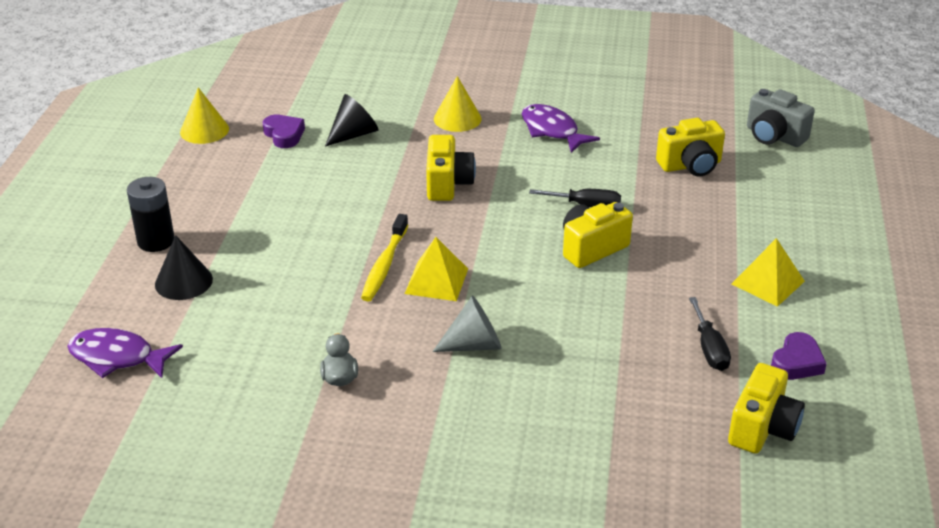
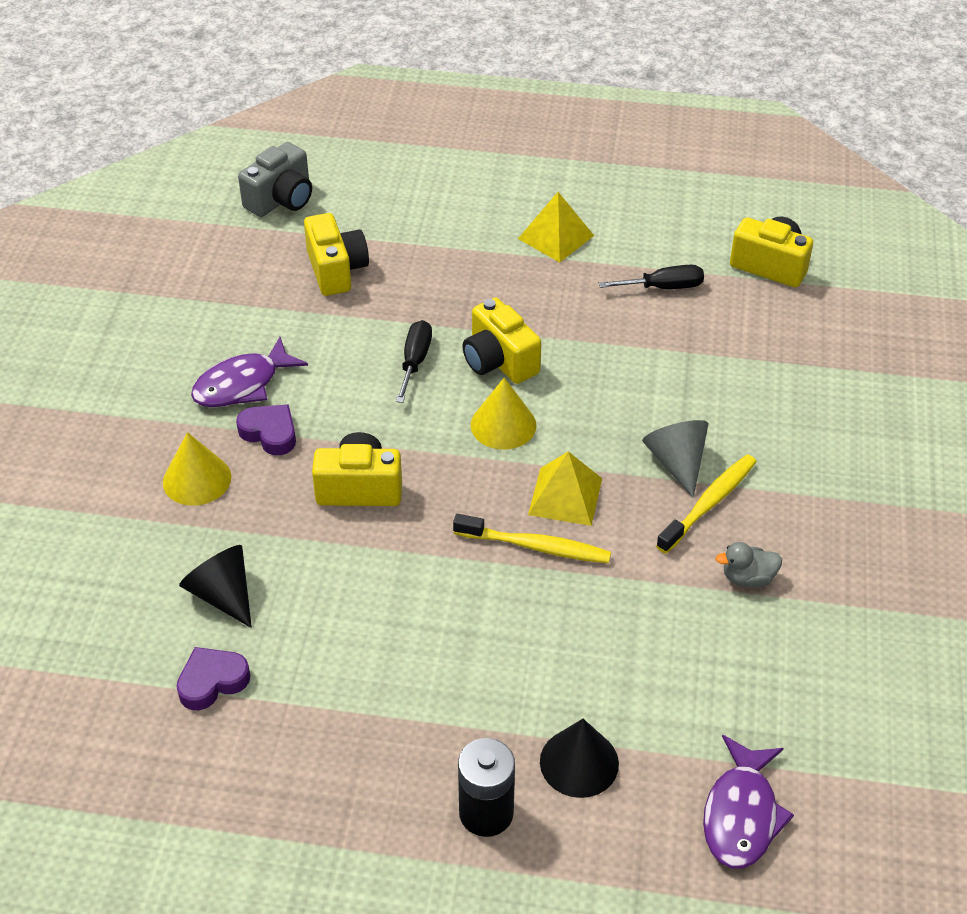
camera: 90 degrees left, 10 degrees up
yellow cone [180,87,229,144] -> yellow cone moved to [471,378,537,450]
purple heart [771,332,827,380] -> purple heart moved to [236,404,296,455]
none -> yellow toothbrush [656,454,757,554]

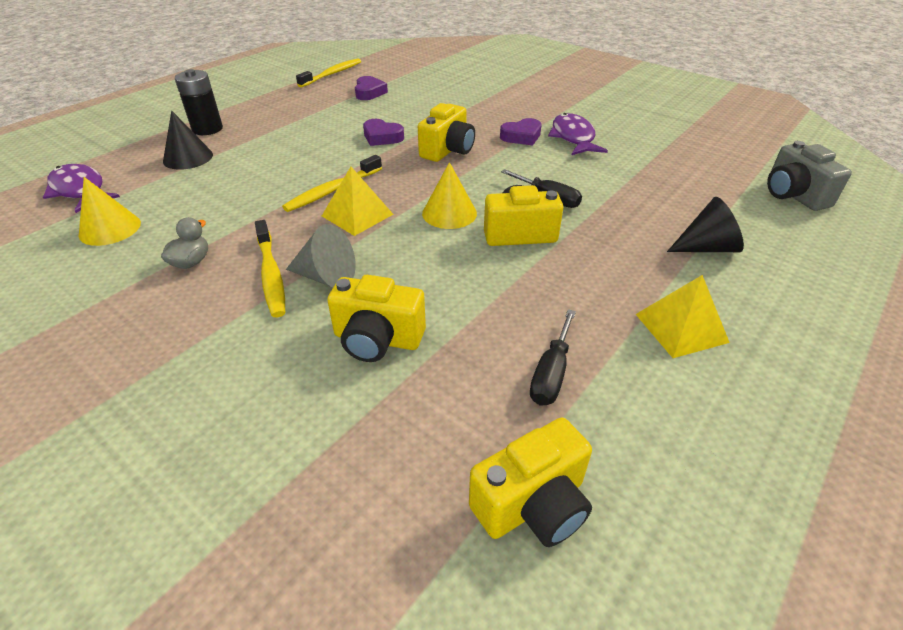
camera: 120 degrees right, 5 degrees down
yellow cone [163,432,231,506] -> yellow cone moved to [79,177,141,246]
black cone [179,545,252,628] -> black cone moved to [667,197,744,252]
yellow camera [304,213,369,296] -> yellow camera moved to [327,275,426,362]
none -> yellow toothbrush [296,58,361,87]
none -> purple heart [363,119,404,146]

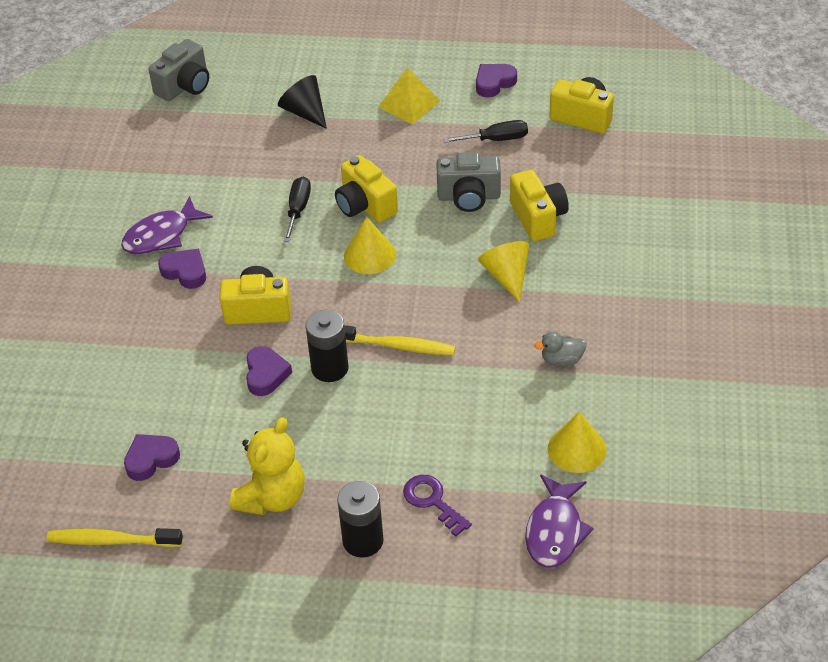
camera: 120 degrees left, 5 degrees up
black cone [163,110,213,170] -> purple key [403,475,472,537]
yellow toothbrush [255,220,285,317] -> none
grey cone [286,224,356,287] -> yellow cone [478,241,529,303]
yellow pyramid [322,167,393,236] -> none
none -> yellow teddy bear [229,417,305,515]
none -> black battery [306,310,349,382]
none -> grey camera [436,152,501,212]
none -> purple heart [476,64,517,98]

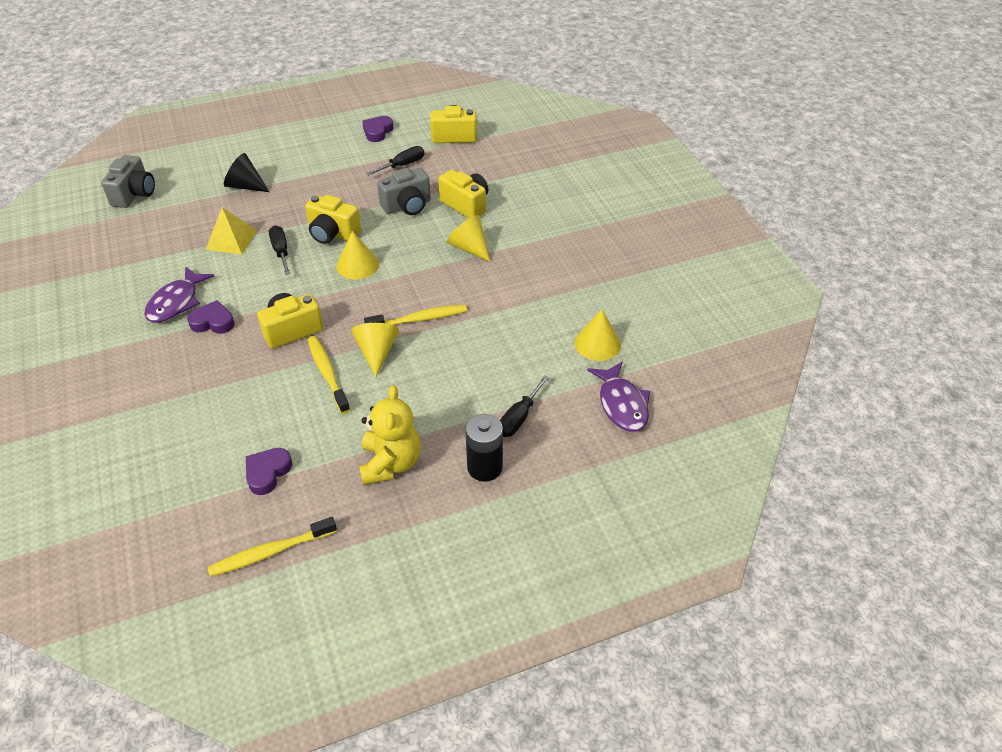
camera: 30 degrees left, 0 degrees up
purple heart [246,346,292,396] -> yellow toothbrush [308,336,350,414]
black battery [306,310,349,382] -> yellow cone [351,323,399,377]
yellow pyramid [379,67,440,124] -> yellow pyramid moved to [206,207,257,255]
purple key [403,475,472,537] -> black screwdriver [500,375,549,437]
grey duck [534,332,586,367] -> none

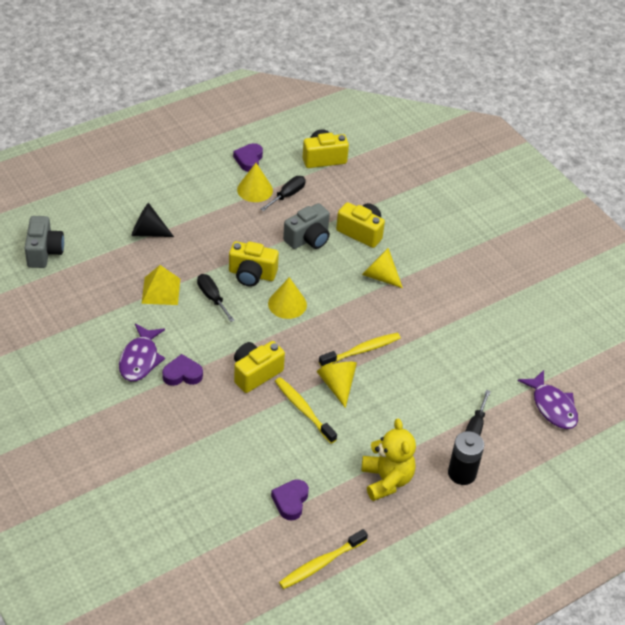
camera: 15 degrees left, 0 degrees up
yellow cone [574,310,621,361] -> yellow cone moved to [237,163,273,202]

